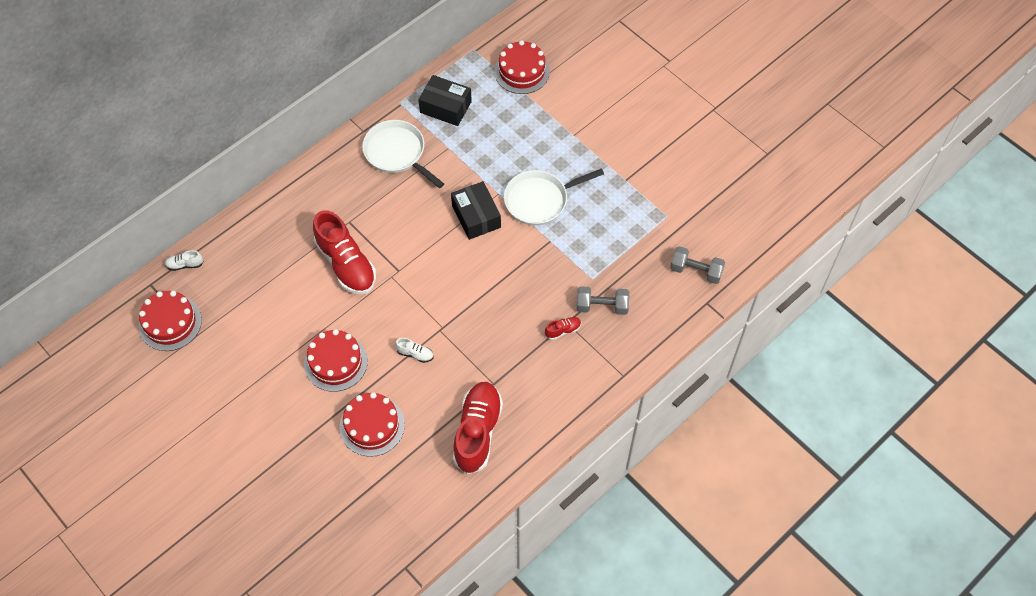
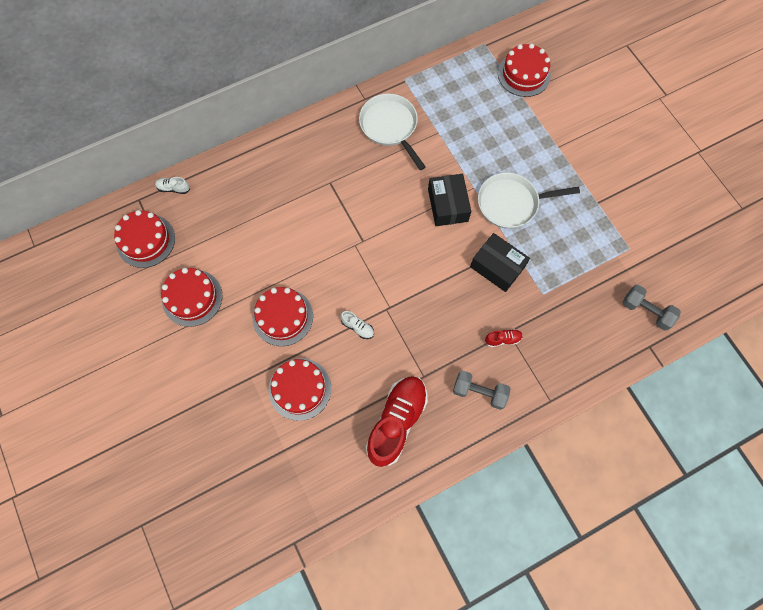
camera: 15 degrees right, 10 degrees up
red shoe [313,210,376,295] -> none
black box [418,75,472,126] -> black box moved to [470,233,530,292]
grey dumbbell [577,286,629,315] -> grey dumbbell moved to [453,371,511,410]
none -> red cake [161,268,222,327]

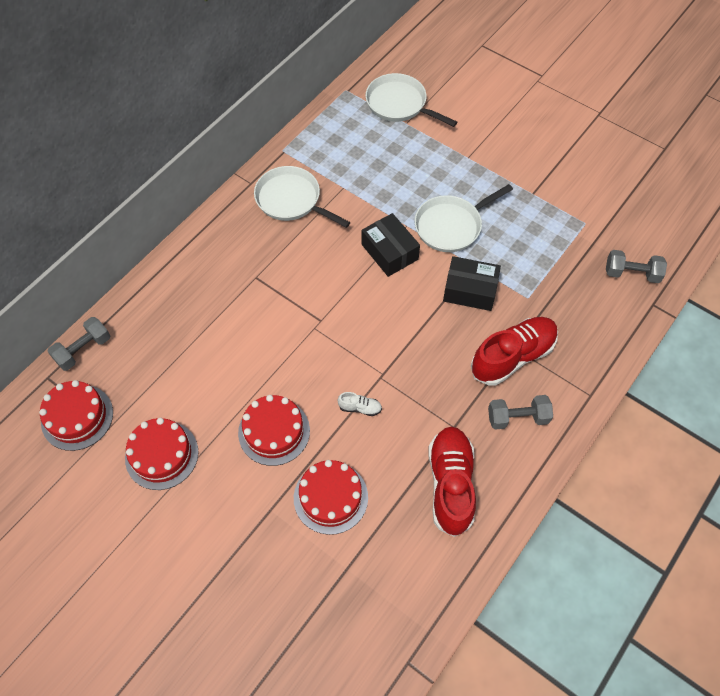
camera: 25 degrees left, 10 degrees down
white shoe [155,177,190,194] -> grey dumbbell [47,317,110,371]
red shoe [485,329,523,347] -> red shoe [471,317,558,385], size x2.39
red cake [498,43,551,97] -> white pan [366,73,457,127]

